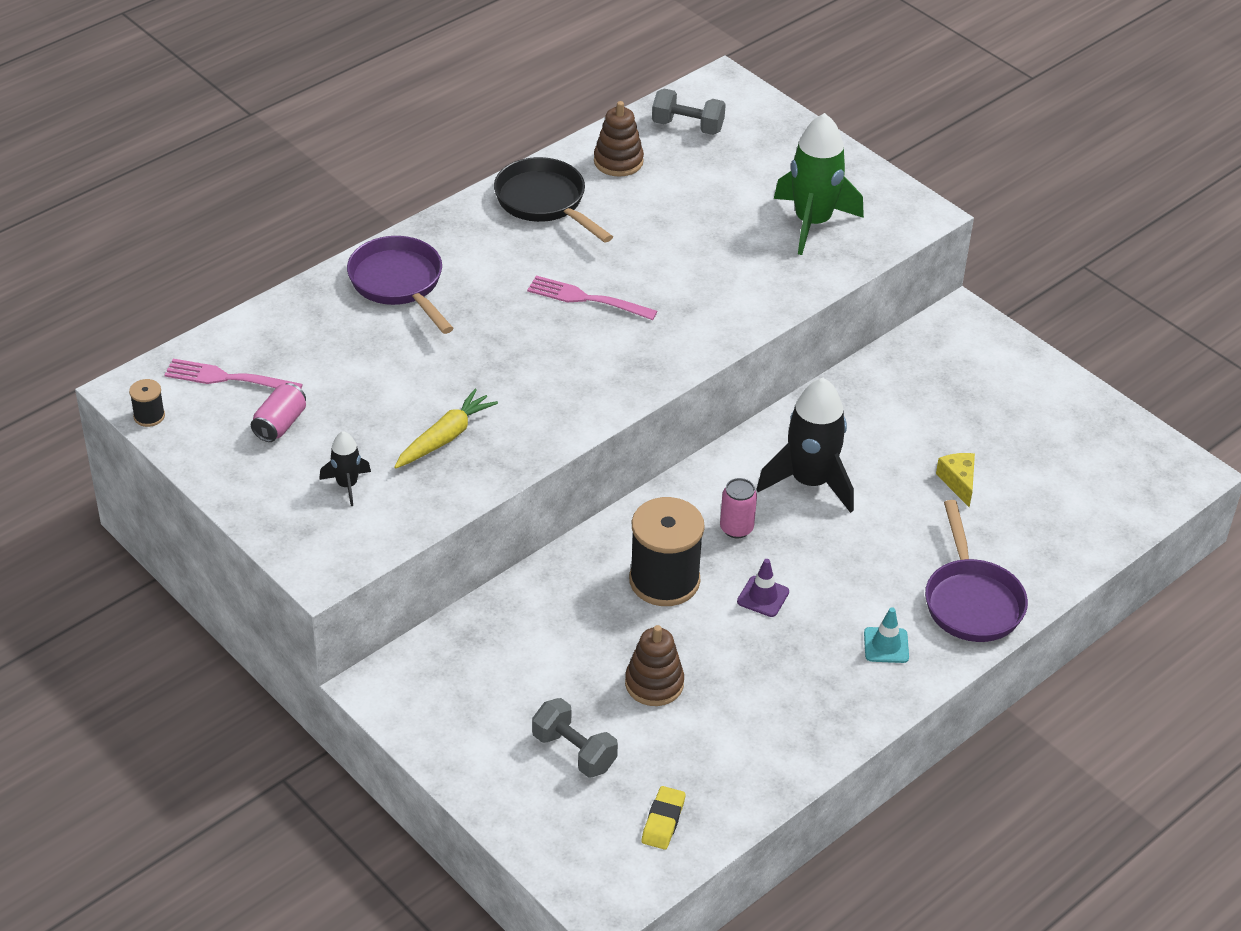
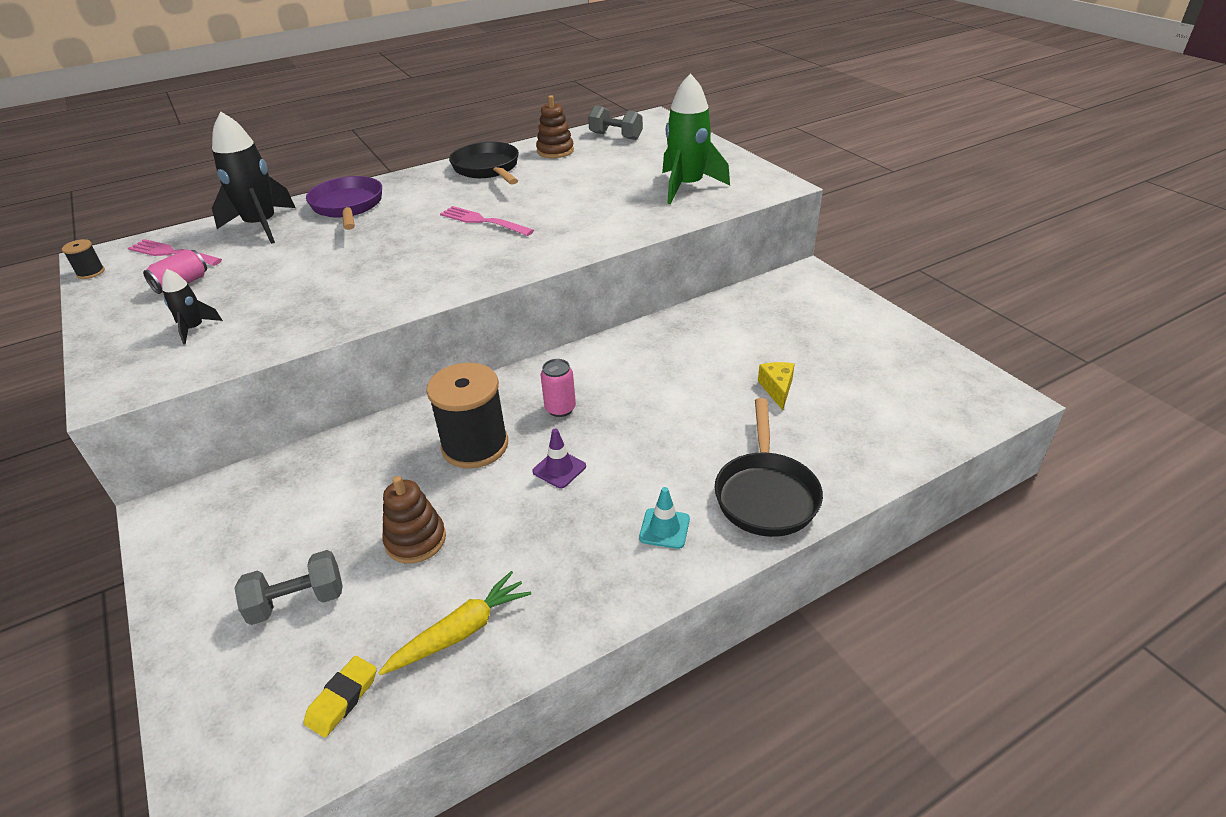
camera: 15 degrees right, 5 degrees down
yellow carrot [394,389,498,469] -> yellow carrot moved to [378,571,531,675]
grey dumbbell [532,698,618,778] -> grey dumbbell turned 75 degrees counterclockwise [234,550,343,625]
black rocket [756,378,854,513] -> black rocket moved to [212,112,295,244]
purple pan [925,500,1028,642] -> black pan [714,398,823,537]

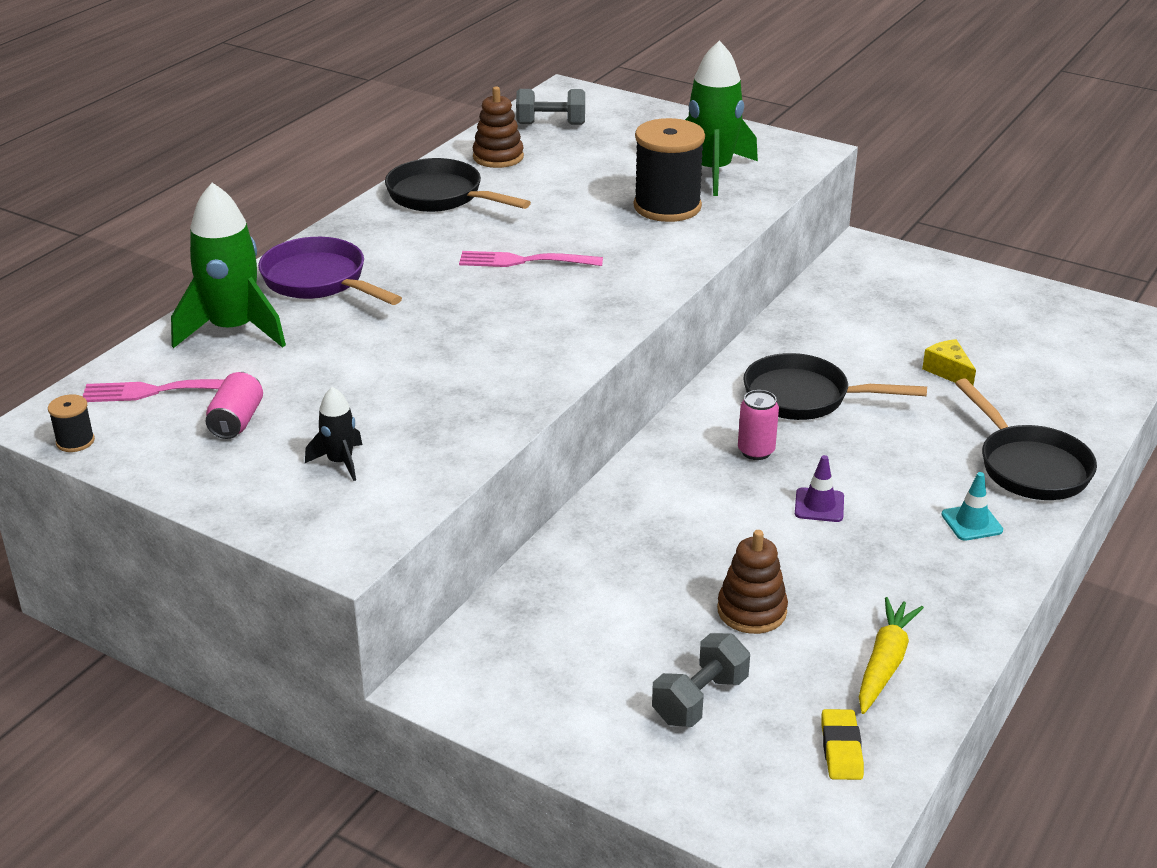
camera: 30 degrees left, 5 degrees down
black rocket [212,112,295,244] -> green rocket [171,183,286,348]
black spool [426,363,508,469] -> black spool moved to [634,118,705,222]
none -> black pan [743,353,927,420]

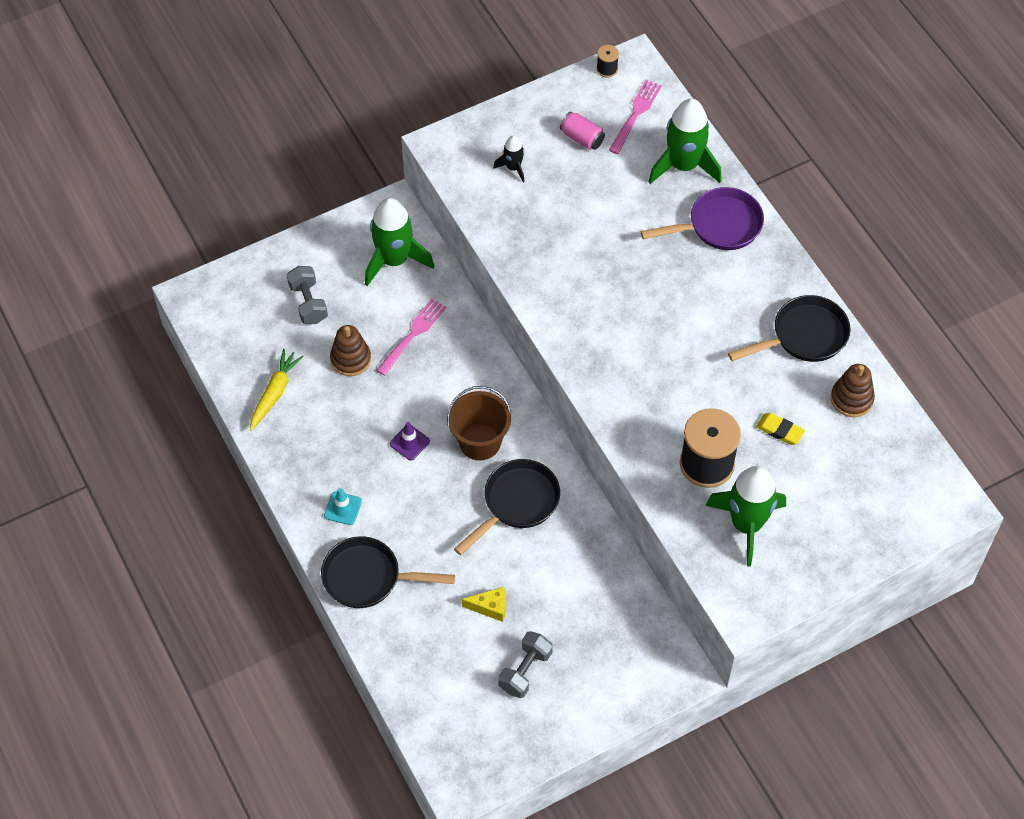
camera: 120 degrees right, 25 degrees up
pink fork [459,251,603,267] -> pink fork moved to [376,299,446,375]
grey dumbbell [516,89,585,125] -> grey dumbbell moved to [498,631,553,698]
pink can [738,390,779,460] -> brown bucket [447,386,511,460]
yellow eraser [822,709,864,780] -> yellow eraser moved to [756,413,805,445]
yellow carrot [859,597,924,714] -> yellow carrot turned 120 degrees counterclockwise [250,349,304,431]
none -> green rocket [365,198,434,286]

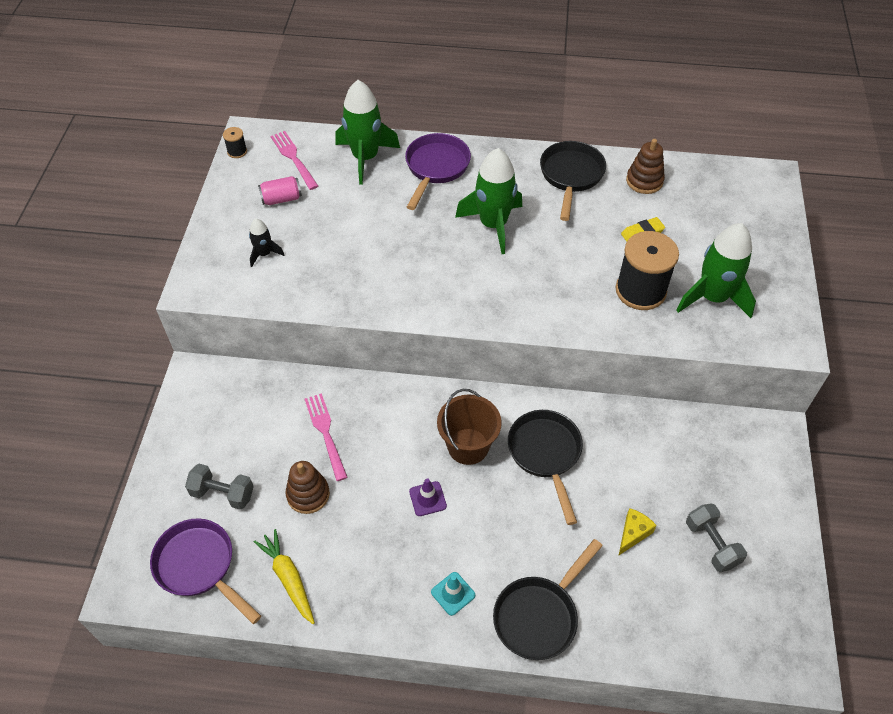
camera: 55 degrees left, 5 degrees down
green rocket [365,198,434,286] -> green rocket moved to [455,148,522,254]
none -> purple pan [150,518,261,624]

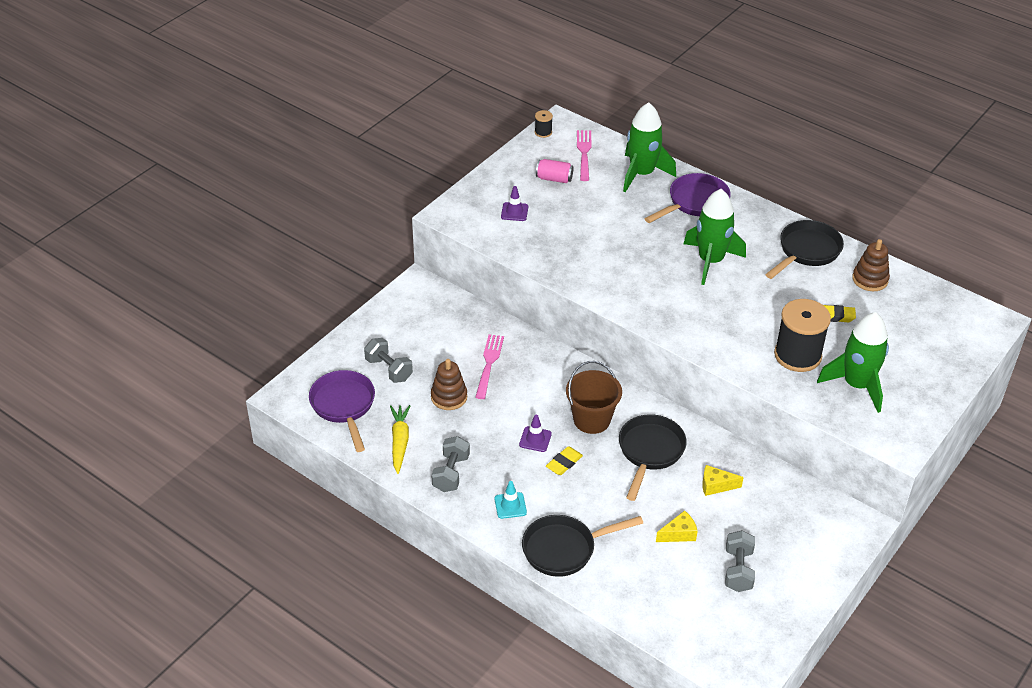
camera: 30 degrees right, 10 degrees down
black rocket [249,219,284,267] -> purple traffic cone [501,186,528,221]
none -> grey dumbbell [431,436,470,492]
none -> yellow eraser [546,446,583,475]
none -> yellow cheese [702,465,744,496]

